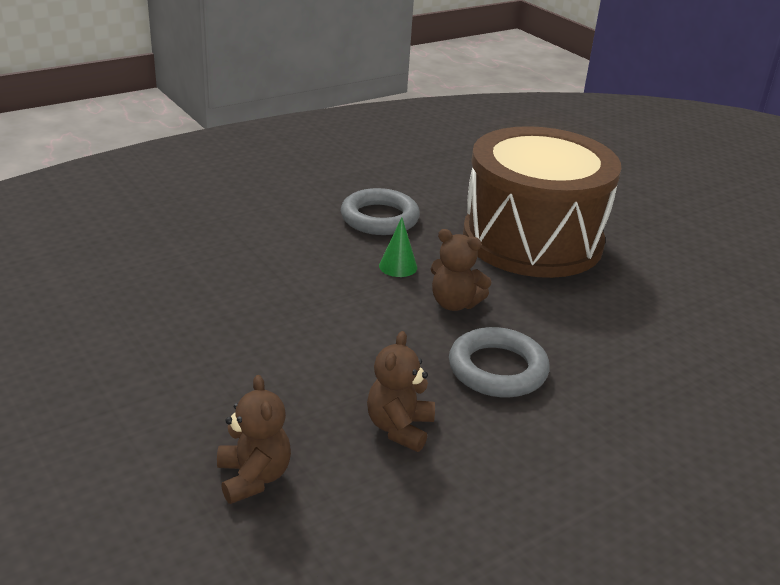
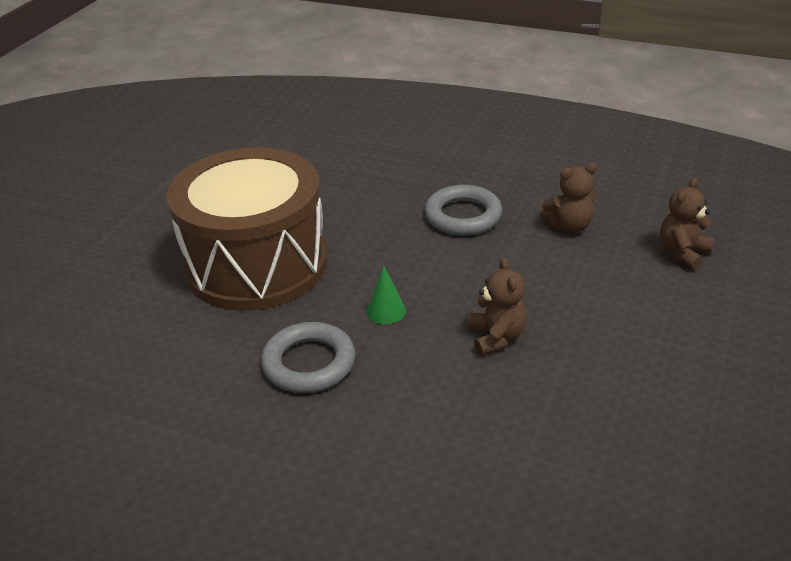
camera: 120 degrees left, 5 degrees up
brown teddy bear [431,229,492,311] -> brown teddy bear moved to [469,258,527,356]

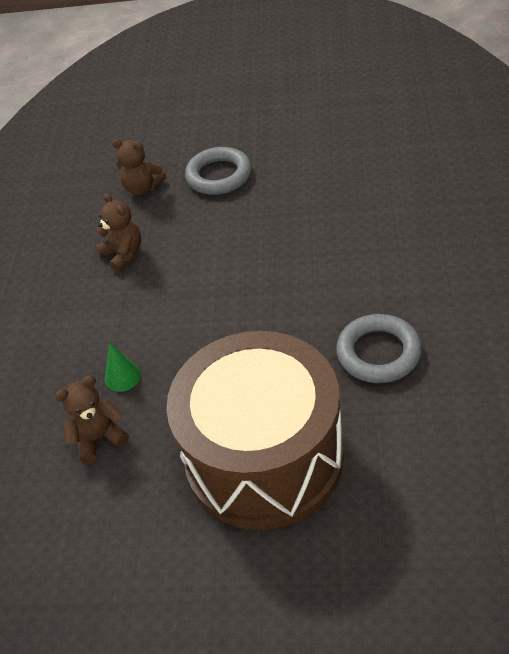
camera: 105 degrees left, 10 degrees up
green cone [367,265,406,324] -> green cone moved to [105,342,141,392]
grey ring [424,185,502,236] -> grey ring moved to [185,147,252,195]
brown teddy bear [469,258,527,356] -> brown teddy bear moved to [54,376,129,464]

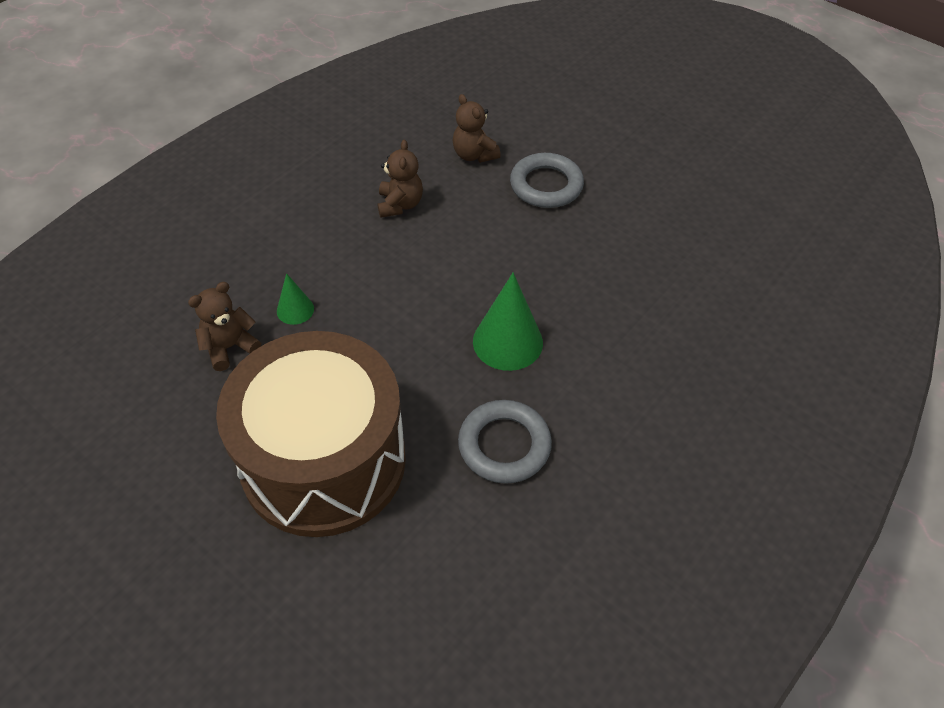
camera: 30 degrees right, 5 degrees up
brown teddy bear [54,376,129,464] -> brown teddy bear turned 45 degrees counterclockwise [188,282,261,371]
none -> green cone [473,273,543,371]

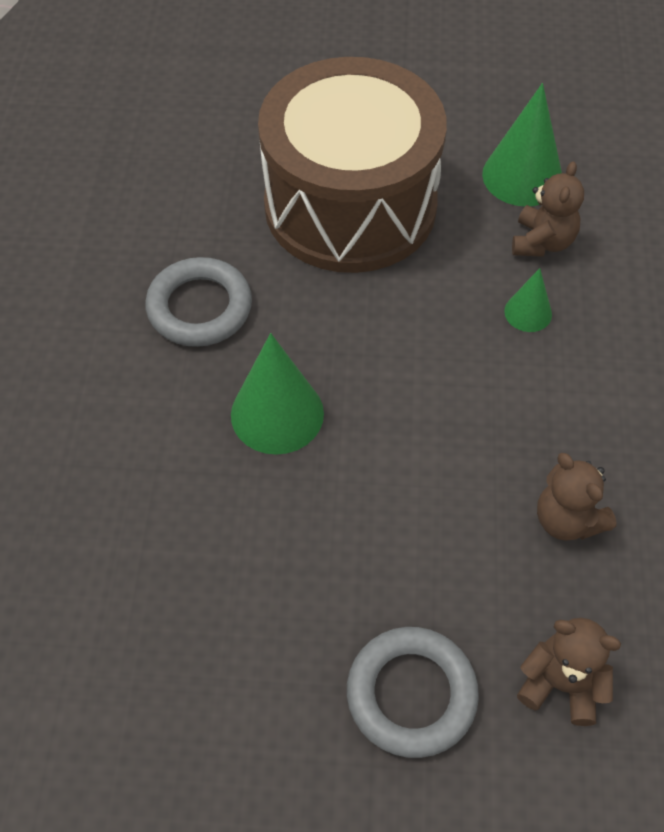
camera: 145 degrees right, 5 degrees up
none -> green cone [482,83,562,207]

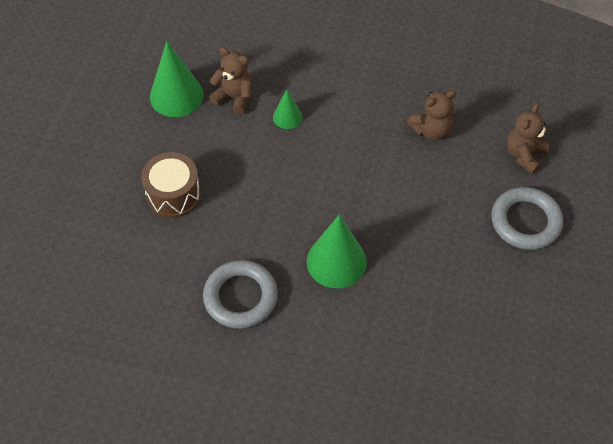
camera: 80 degrees left, 0 degrees up
brown drum [258,57,447,273] -> brown drum [141,152,201,218], size x0.45

